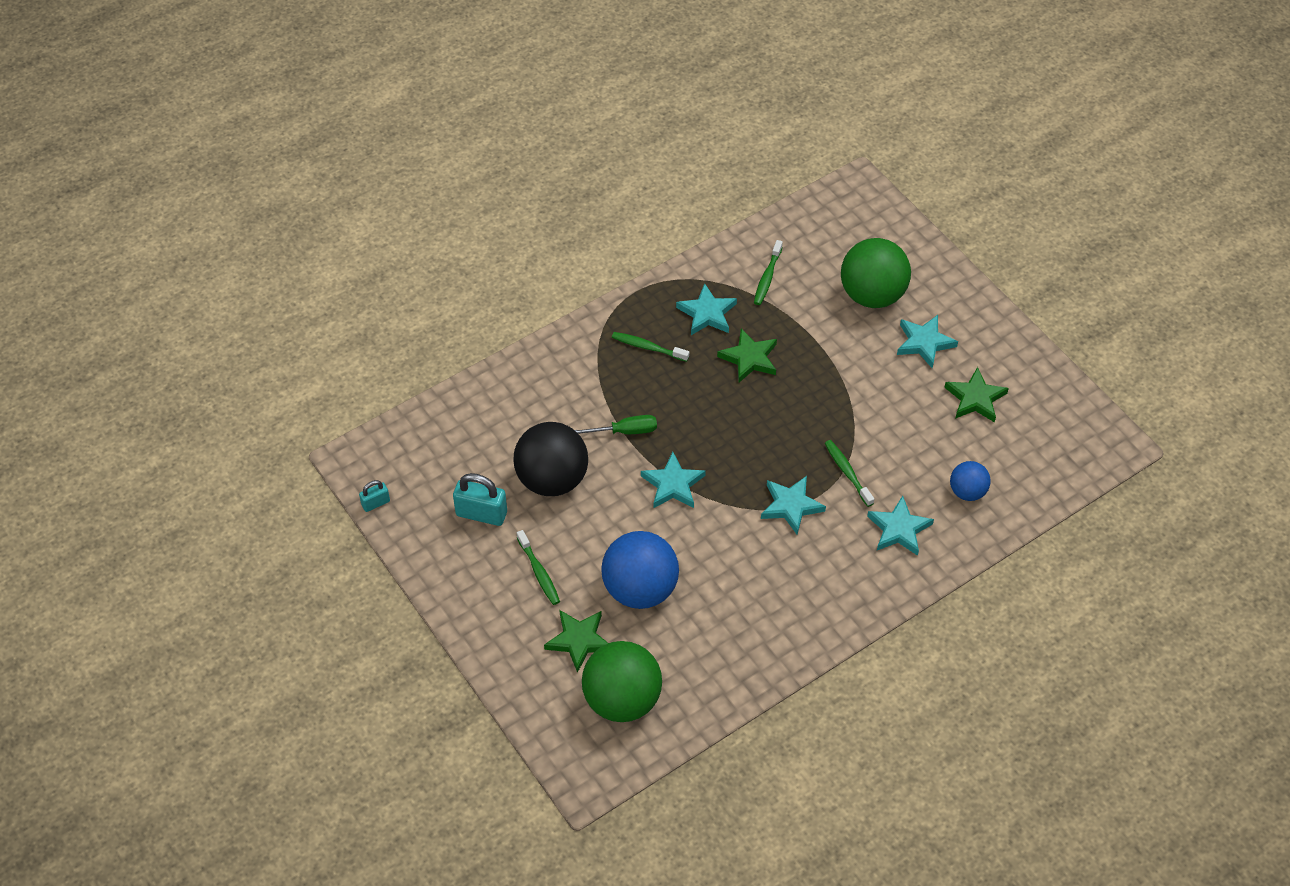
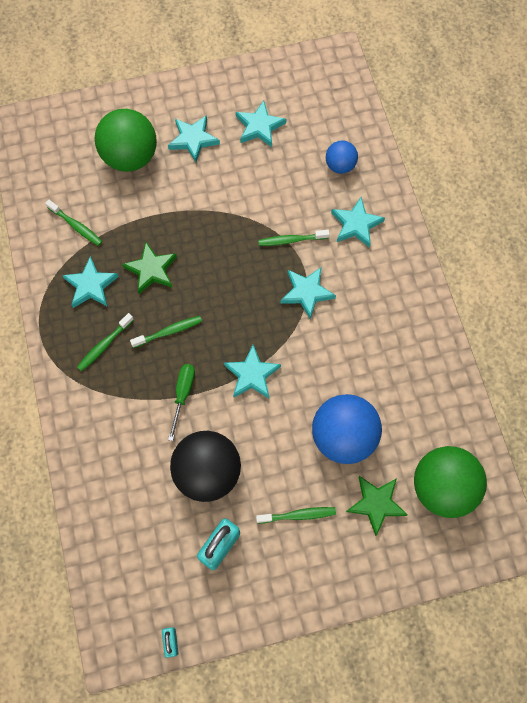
camera: 70 degrees left, 15 degrees up
green star [944,367,1009,423] -> turquoise star [236,101,286,147]
none -> green toothbrush [130,316,202,348]

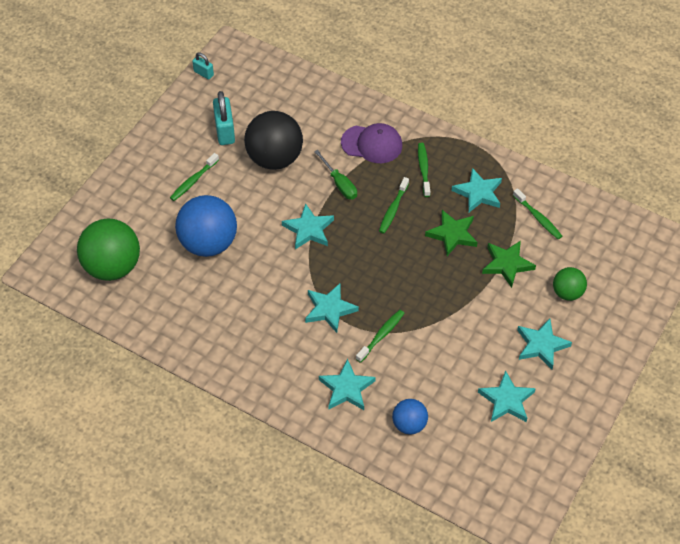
camera: 135 degrees right, 15 degrees down
green toothbrush [45,200,102,246] -> green toothbrush turned 120 degrees counterclockwise [513,188,562,239]
green ball [95,109,157,172] -> green ball [553,267,587,301], size x0.54
green star [346,476,408,536] -> green star moved to [482,240,536,288]
none -> purple cap [341,123,402,163]

